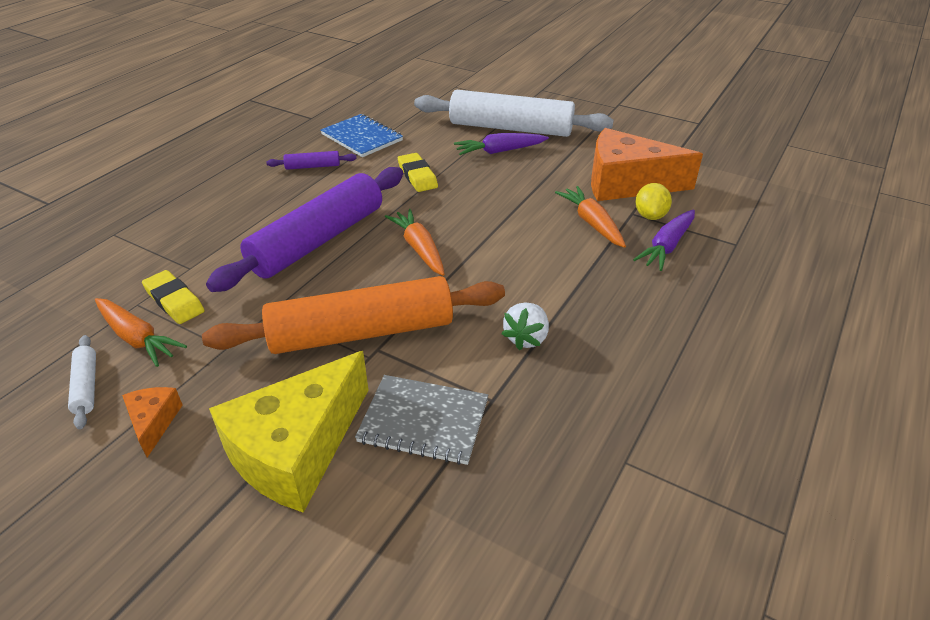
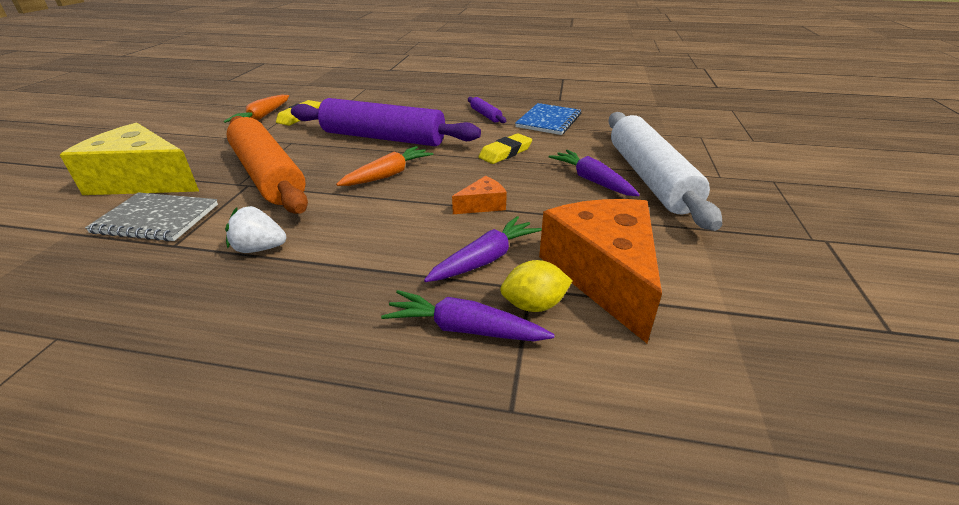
camera: 70 degrees right, 5 degrees down
white rolling pin [68,335,96,429] -> none
orange cheese [122,387,183,457] -> orange cheese moved to [452,176,507,214]
grey notebook [355,375,488,465] -> grey notebook turned 75 degrees counterclockwise [85,192,218,241]
orange carrot [555,186,626,248] -> purple carrot [424,216,542,282]

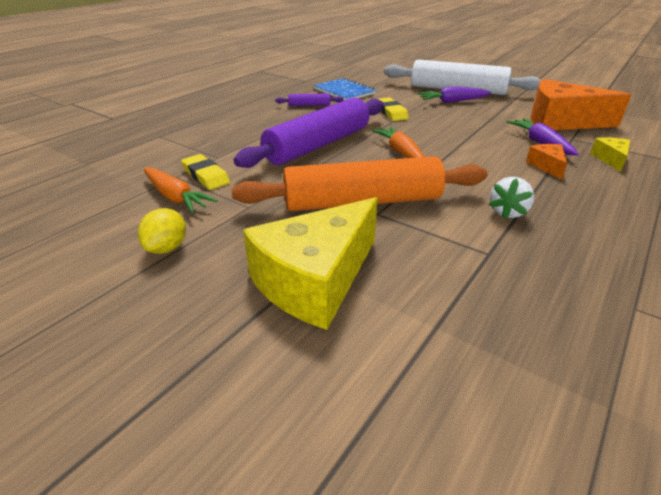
camera: 65 degrees left, 0 degrees up
grey notebook [85,192,218,241] -> none
purple carrot [381,290,555,341] -> yellow cheese [590,138,630,172]
orange cheese [452,176,507,214] -> orange cheese moved to [526,144,567,180]
yellow lemon [500,260,572,312] -> yellow lemon moved to [138,208,186,254]

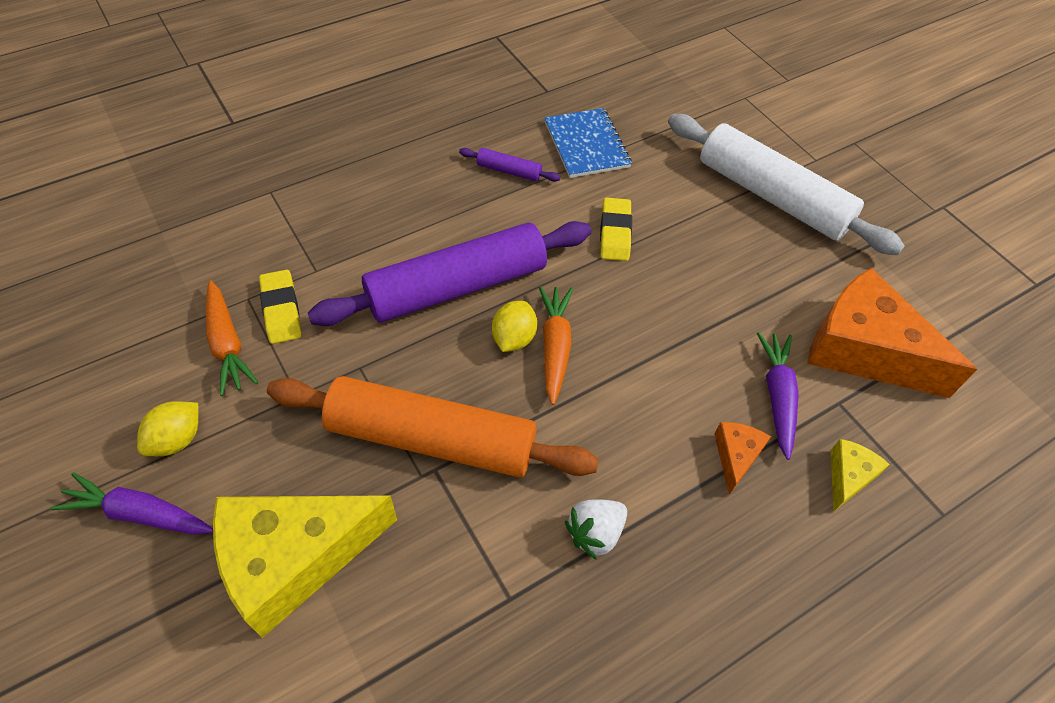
camera: 20 degrees right, 20 degrees up
purple carrot [418,87,491,103] -> purple carrot moved to [50,472,213,535]
none -> yellow lemon [492,301,537,352]

